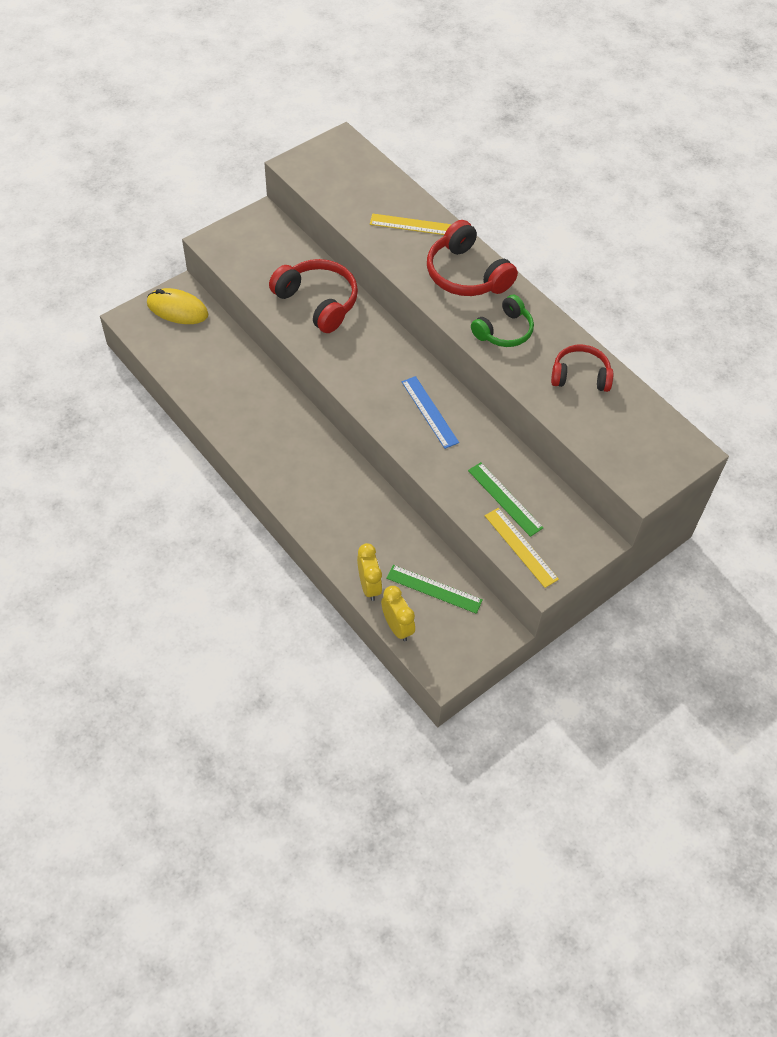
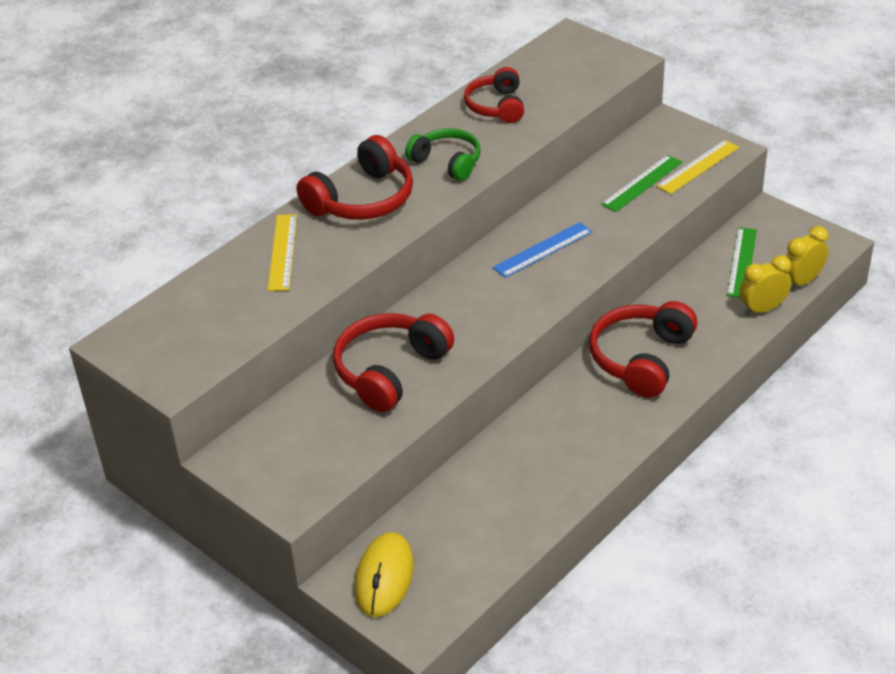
camera: 95 degrees left, 15 degrees down
none -> red headphones [589,301,697,398]

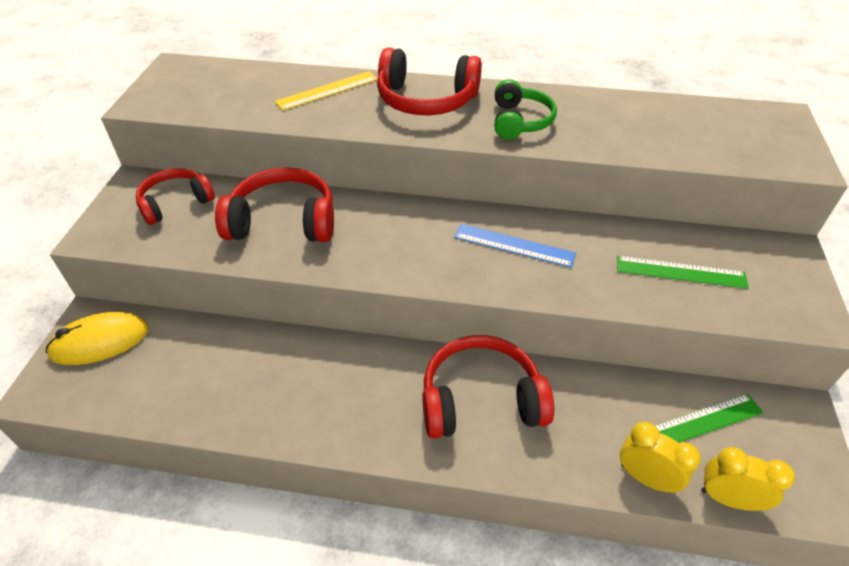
camera: 55 degrees right, 5 degrees up
red headphones [464,67,524,123] -> red headphones moved to [136,169,215,225]
yellow ruler [656,140,739,194] -> none

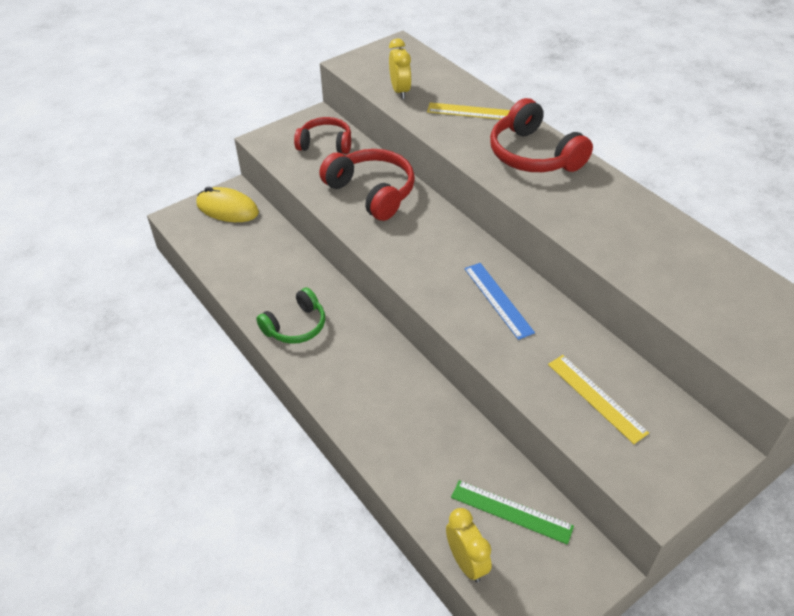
camera: 45 degrees right, 0 degrees up
red headphones [422,335,554,439] -> none
green headphones [495,79,557,139] -> green headphones moved to [256,287,325,344]
green ruler [617,256,749,289] -> yellow ruler [548,355,649,444]
yellow clock [620,422,701,493] -> yellow clock moved to [389,38,412,99]

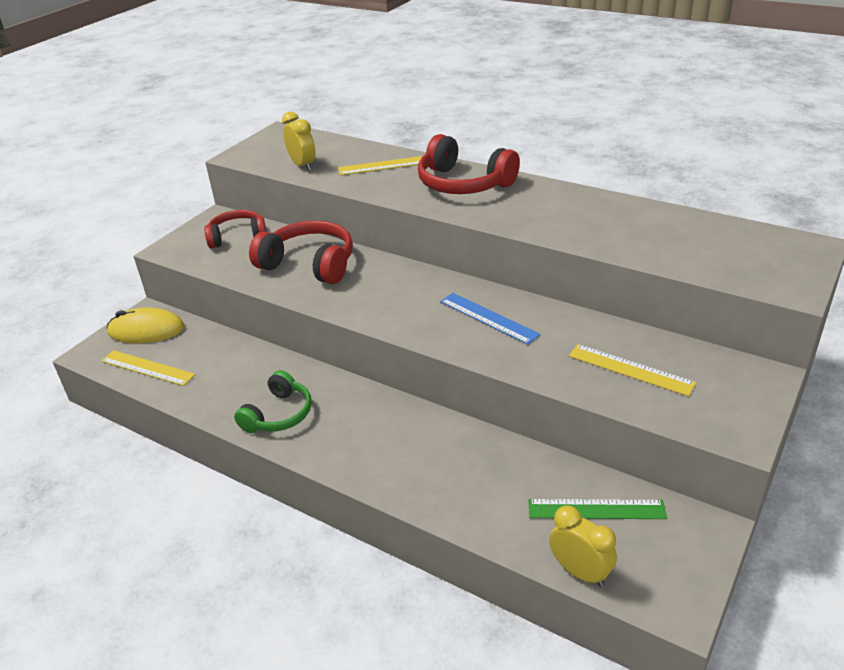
camera: 20 degrees left, 10 degrees down
none -> yellow ruler [101,350,196,386]

